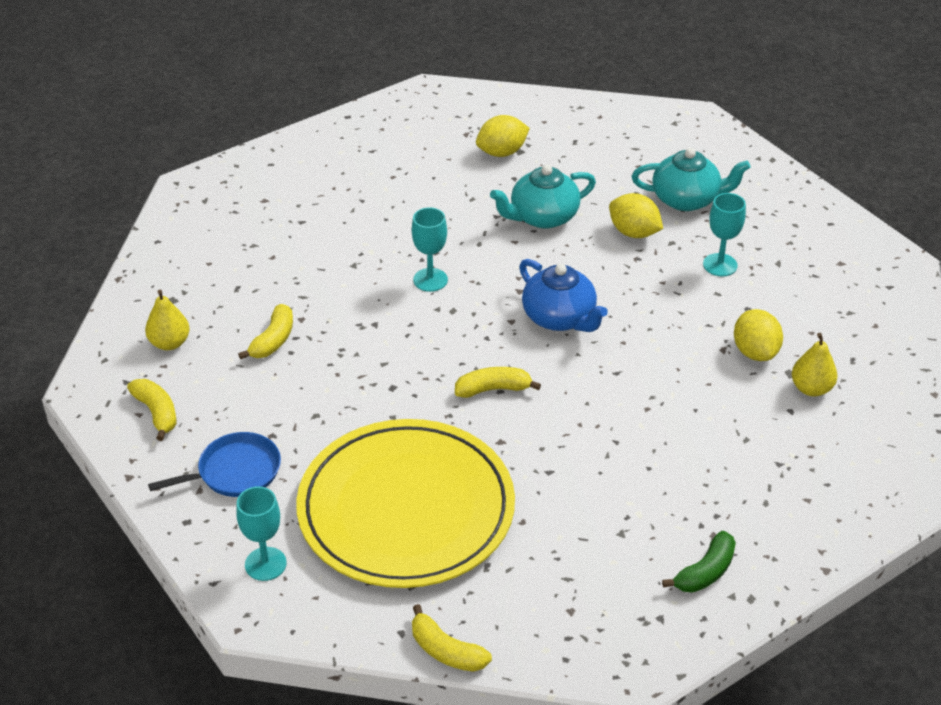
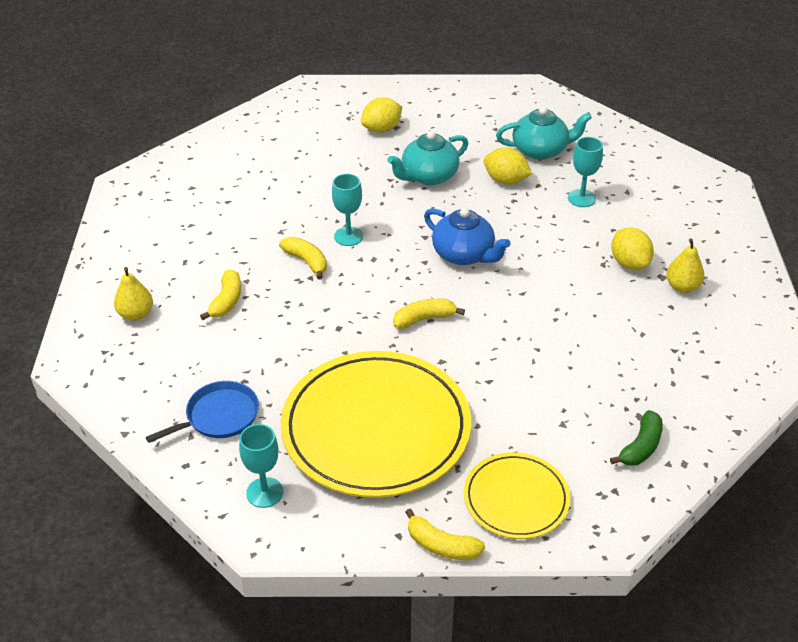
camera: 10 degrees left, 0 degrees up
yellow banana [127,379,176,441] -> yellow banana moved to [279,237,327,280]
none -> yellow plate [464,452,570,539]

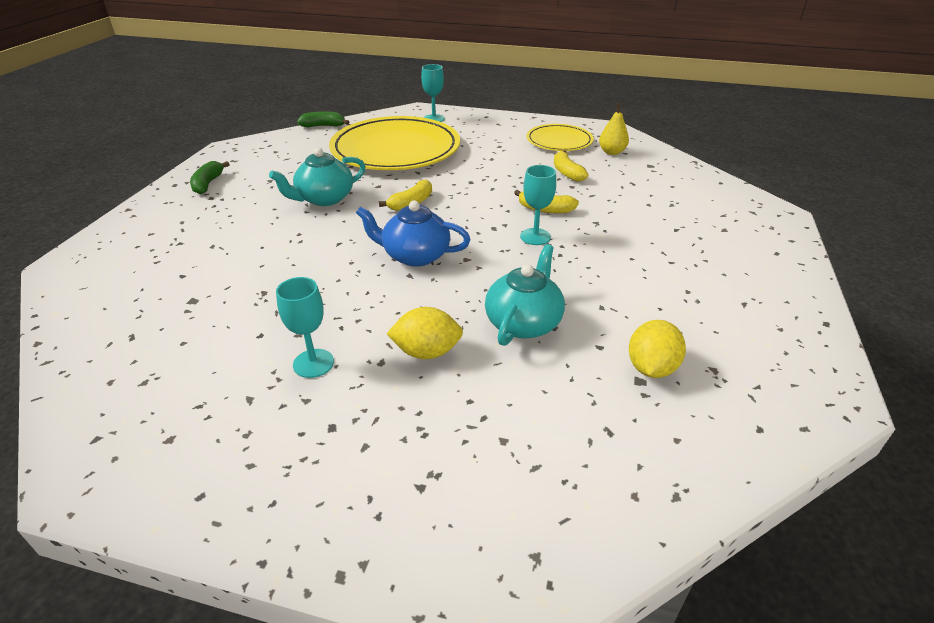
camera: 150 degrees right, 5 degrees down
blue pan [146,381,259,443] -> none
yellow banana [405,509,485,560] -> green banana [297,111,349,127]
yellow plate [464,452,570,539] -> yellow plate moved to [527,124,594,151]
turquoise teapot [496,106,592,160] -> turquoise teapot moved to [269,148,366,206]
yellow lemon [611,228,654,270] -> none
yellow pear [666,238,705,293] -> none

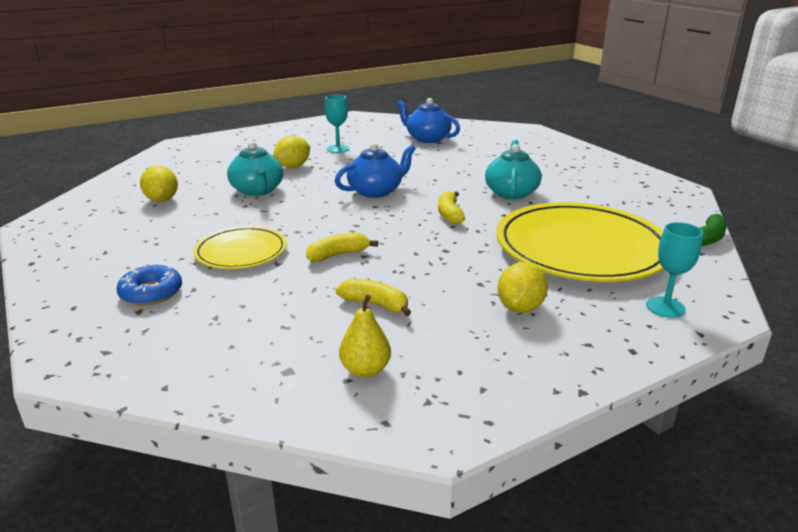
camera: 135 degrees right, 10 degrees down
green banana [190,161,230,194] -> none
turquoise goblet [520,165,556,245] -> none
yellow plate [527,124,594,151] -> yellow plate moved to [193,226,287,269]
none -> blue donut [117,264,182,306]
none -> blue teapot [397,98,460,143]
none -> yellow lemon [497,262,548,313]

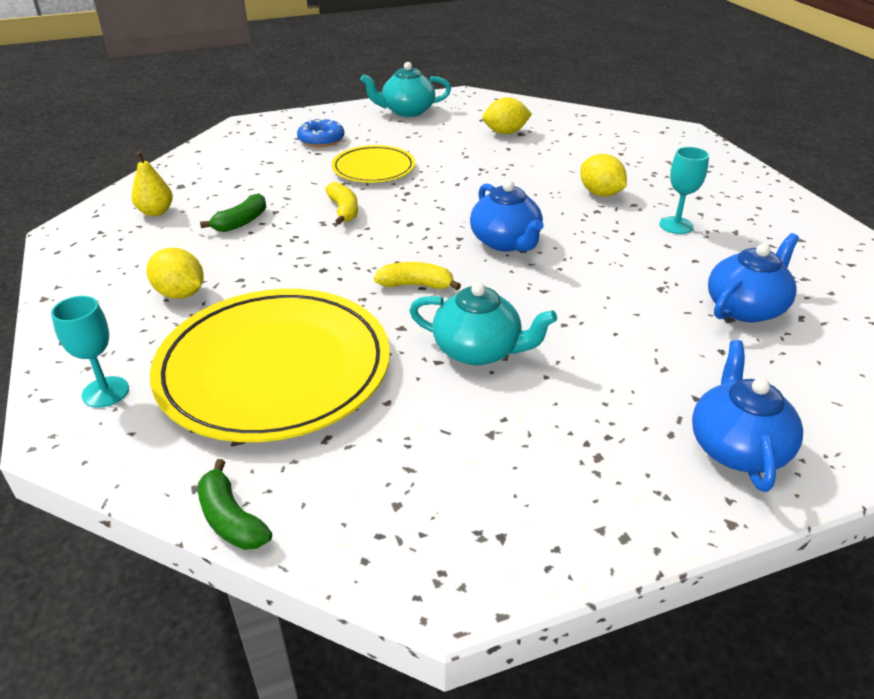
camera: 100 degrees right, 10 degrees up
turquoise teapot [227,141,284,196] -> turquoise teapot moved to [360,62,451,117]
yellow banana [336,279,411,316] -> green banana [200,193,267,232]
none -> blue teapot [692,340,803,492]

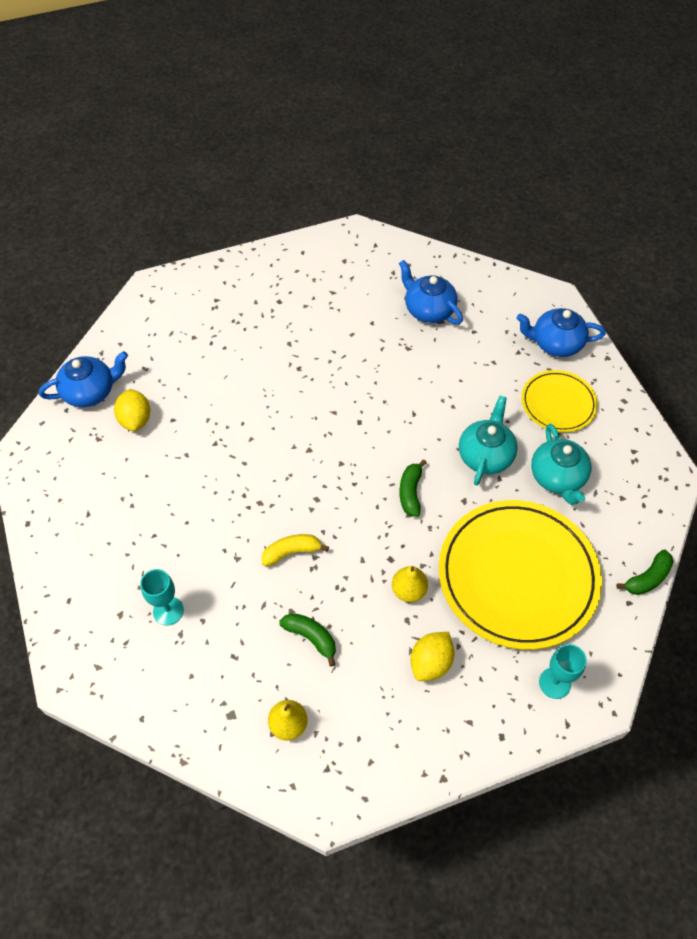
camera: 90 degrees left, 20 degrees up
blue donut [297,118,344,147] -> none
yellow plate [331,145,415,183] -> yellow plate moved to [521,370,598,432]
turquoise teapot [360,62,451,117] -> turquoise teapot moved to [531,423,591,505]
yellow banana [374,262,461,290] -> green banana [399,460,427,517]
blue teapot [470,180,544,252] -> blue teapot moved to [39,351,128,407]
yellow lemon [580,154,627,197] -> none
turquoise goblet [659,147,709,234] -> turquoise goblet moved to [140,569,184,625]
none -> yellow pear [392,566,428,602]

